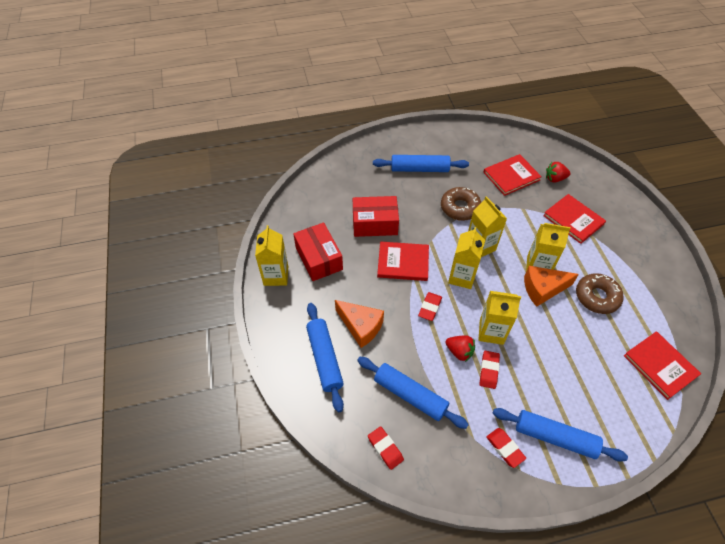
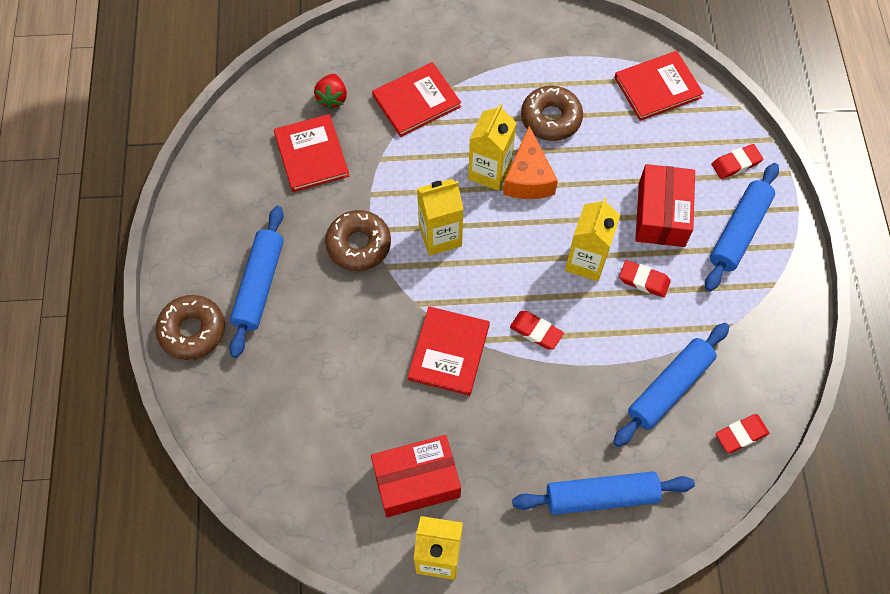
camera: 80 degrees left, 10 degrees up
orange cheese [335,300,384,348] -> none
red box [353,196,399,237] -> red box moved to [635,164,695,247]
red strawberry [446,335,475,362] -> none
yellow carton [448,227,485,289] -> none
red eraser [486,428,526,468] -> red eraser moved to [711,144,763,179]
none -> brown donut [155,295,225,360]

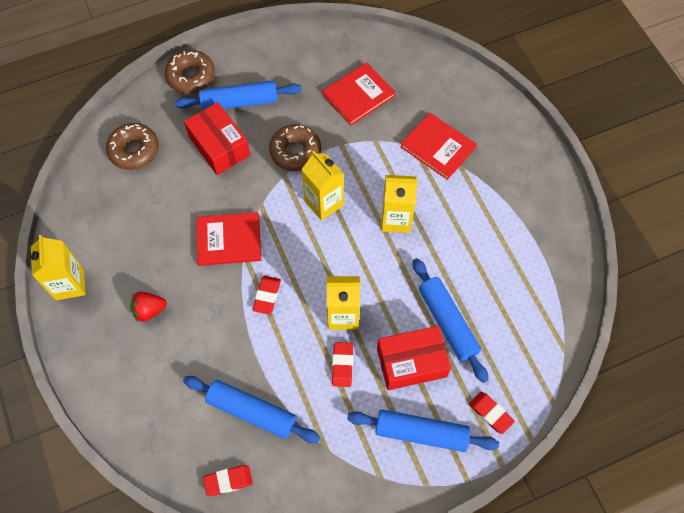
camera: 70 degrees right, 0 degrees up
red strawberry [314,74,347,110] -> red strawberry moved to [130,292,167,322]
red box [371,435,461,517] -> red box moved to [184,102,250,175]
orange cheese [503,126,558,199] -> none
blue rolling pin [512,471,695,515] -> blue rolling pin moved to [413,258,488,383]
brown donut [521,86,583,141] -> brown donut moved to [106,123,159,170]
red book [614,51,704,121] -> none
red eraser [716,414,769,453] -> red eraser turned 60 degrees counterclockwise [203,465,253,496]

